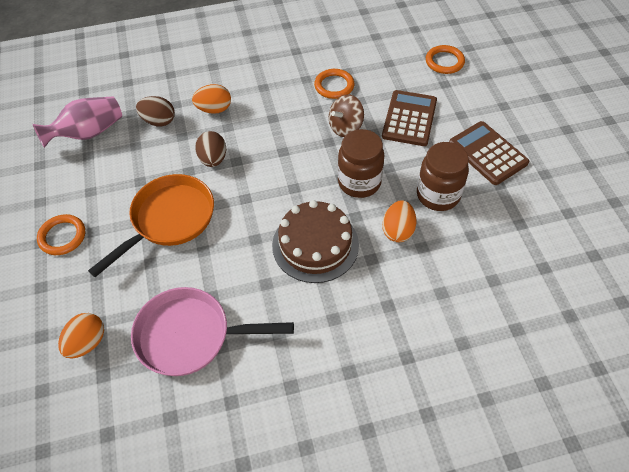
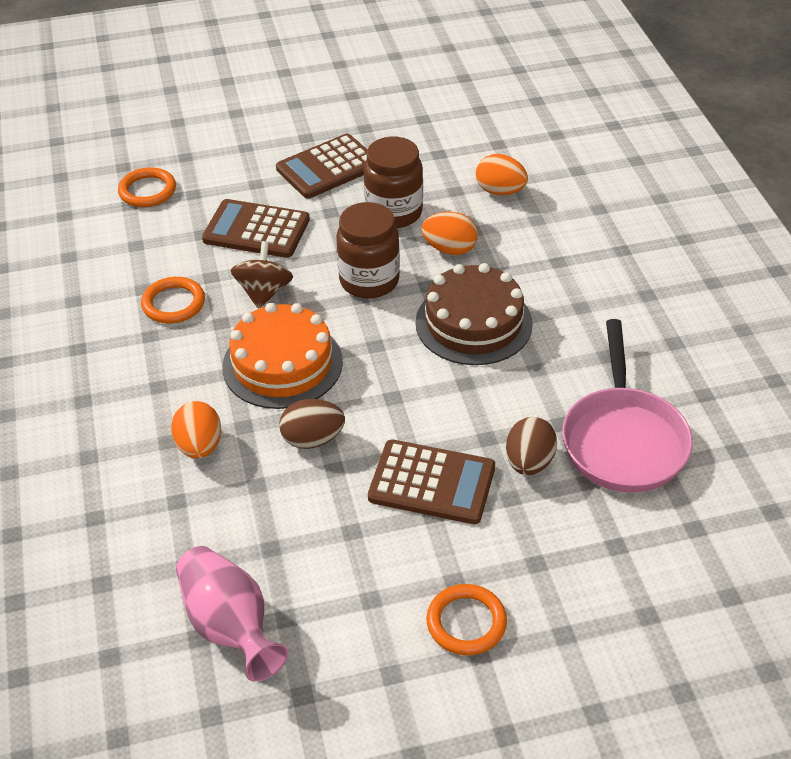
camera: 90 degrees left, 10 degrees down
orange egg [58,313,104,358] -> orange egg moved to [476,154,528,195]
orange pan [88,174,214,277] -> brown calculator [368,439,495,524]
brown egg [136,96,175,127] -> brown egg moved to [506,417,557,475]
brown spinning top [329,94,364,137] -> brown spinning top turned 135 degrees counterclockwise [231,241,293,309]
none -> orange cake [222,303,343,409]

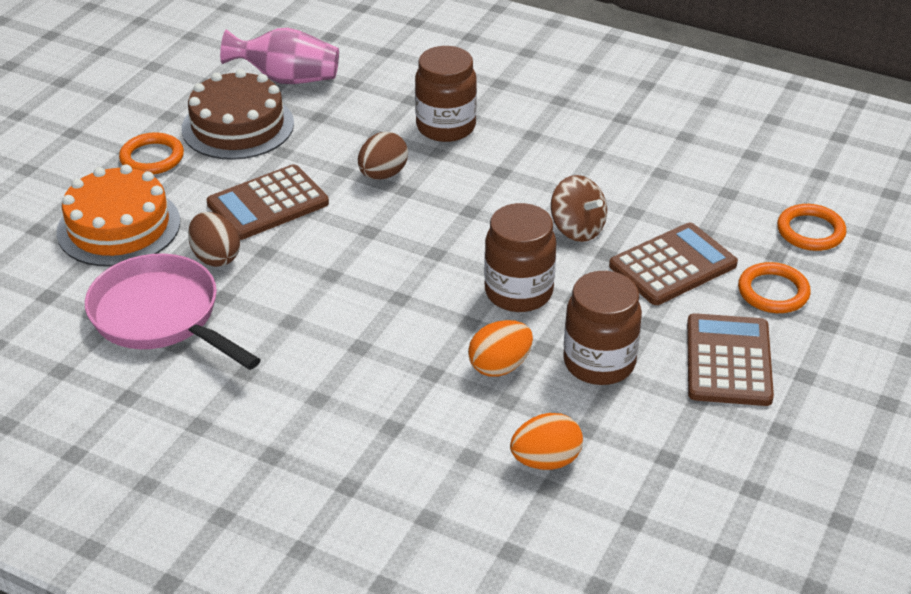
camera: 130 degrees right, 5 degrees down
orange ring [141,277,205,323] -> orange ring moved to [738,262,811,313]
orange egg [171,401,221,459] -> brown jar [415,46,477,142]
orange cake [222,303,343,409] -> orange cake moved to [56,164,180,267]
brown cake [415,263,533,365] -> brown cake moved to [182,69,294,160]

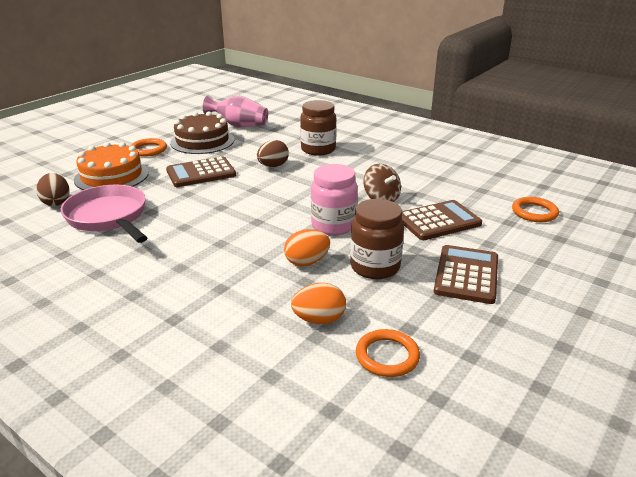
camera: 10 degrees right, 10 degrees down
brown egg [188,212,240,267] -> brown egg moved to [36,173,70,206]
brown jar [484,203,556,312] -> pink jar [311,164,358,235]
orange ring [738,262,811,313] -> orange ring moved to [356,329,420,377]

